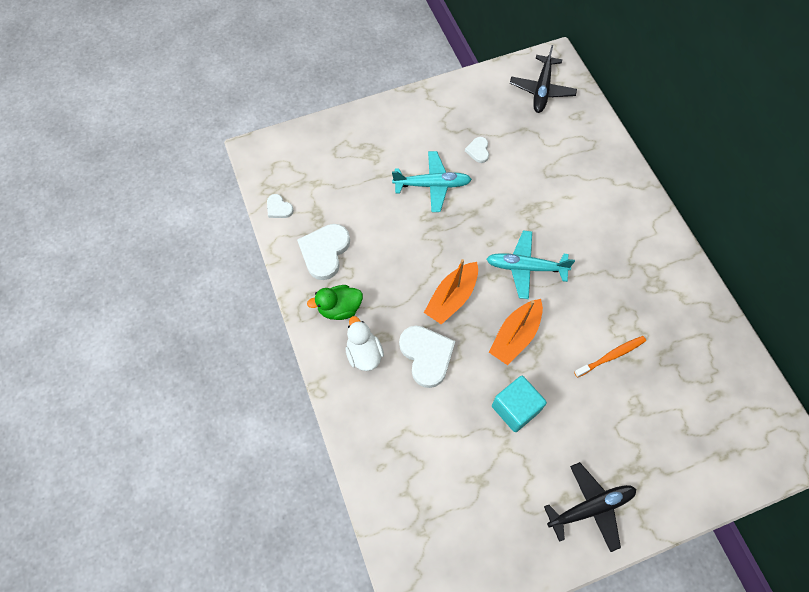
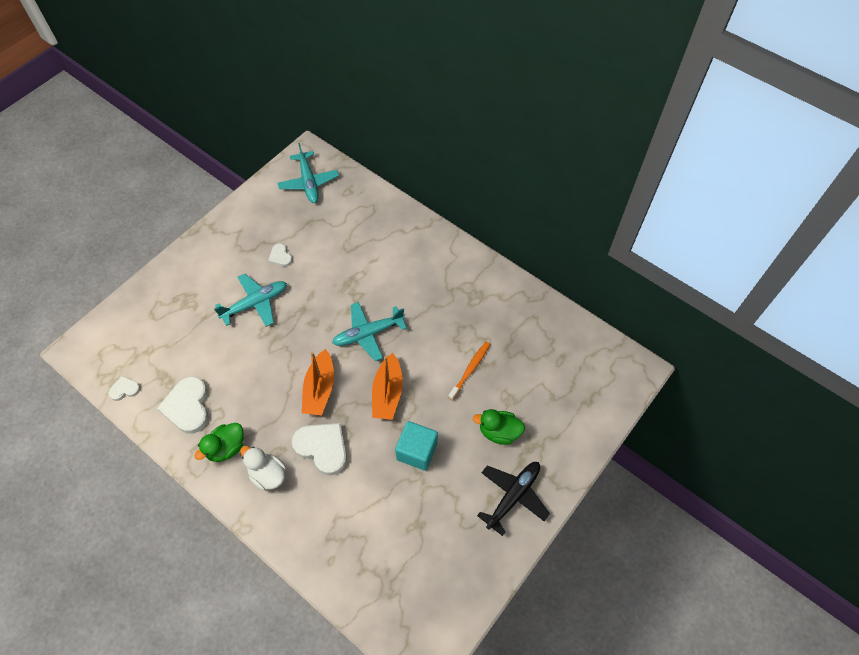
camera: 30 degrees left, 5 degrees down
white heart [267,194,294,218] -> white heart turned 150 degrees clockwise [109,376,140,401]
black plane [510,45,577,113] -> turquoise plane [278,143,339,203]
none -> green duck [473,409,525,445]

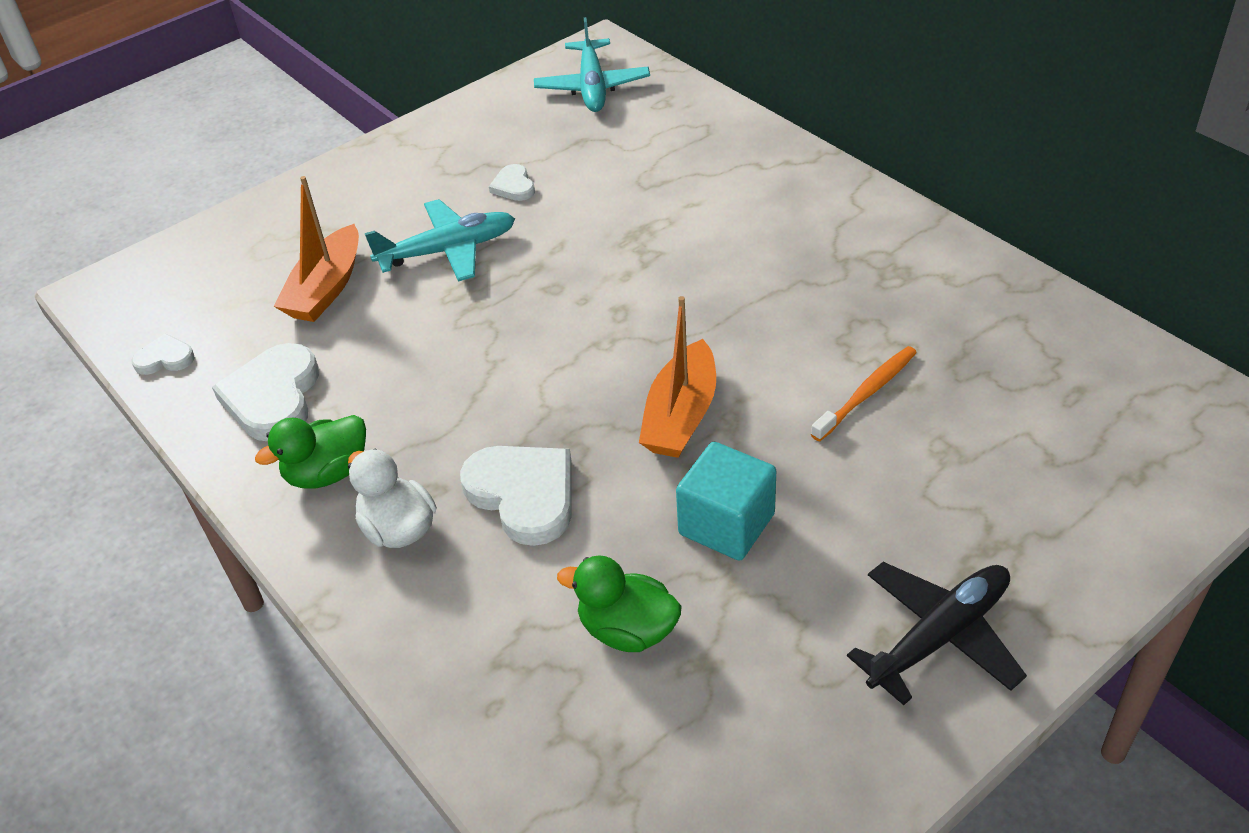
camera: 15 degrees right, 15 degrees down
orange boat [302,349,334,415] -> orange boat moved to [273,176,359,322]
turquoise plane [332,302,407,361] -> none
green duck [473,409,525,445] -> green duck moved to [557,555,682,652]

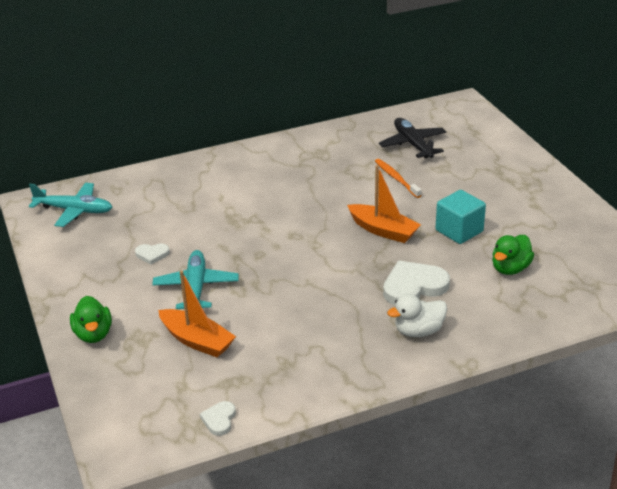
camera: 75 degrees left, 10 degrees down
white heart [212,343,319,441] -> none
green duck [255,415,366,489] -> green duck moved to [70,296,112,343]
black plane [847,562,1027,705] -> black plane moved to [379,118,446,158]

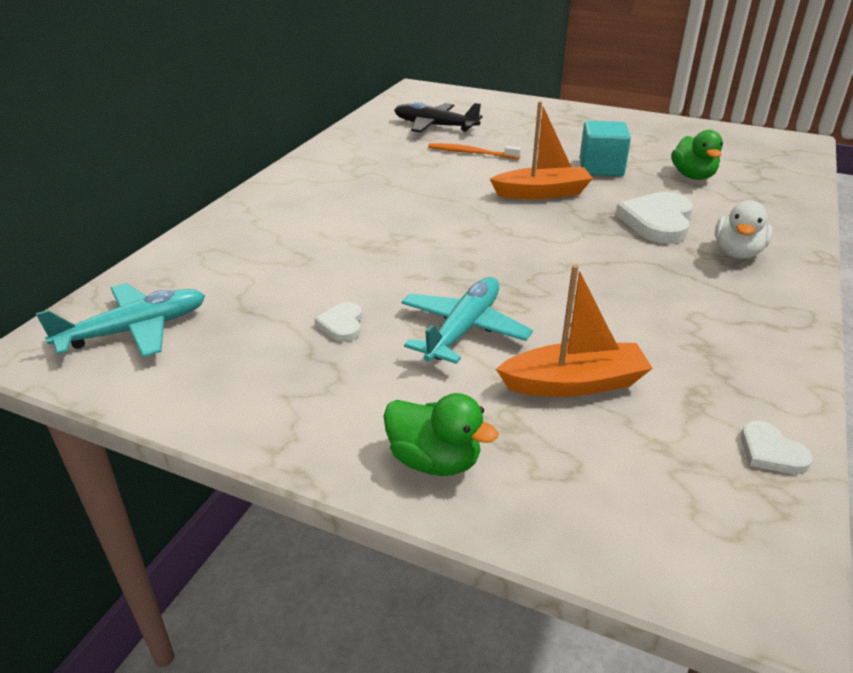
camera: 45 degrees left, 0 degrees up
white heart [135,243,170,265] -> white heart turned 135 degrees clockwise [314,302,362,342]
turquoise plane [152,250,239,309] -> turquoise plane turned 75 degrees clockwise [402,277,533,364]

